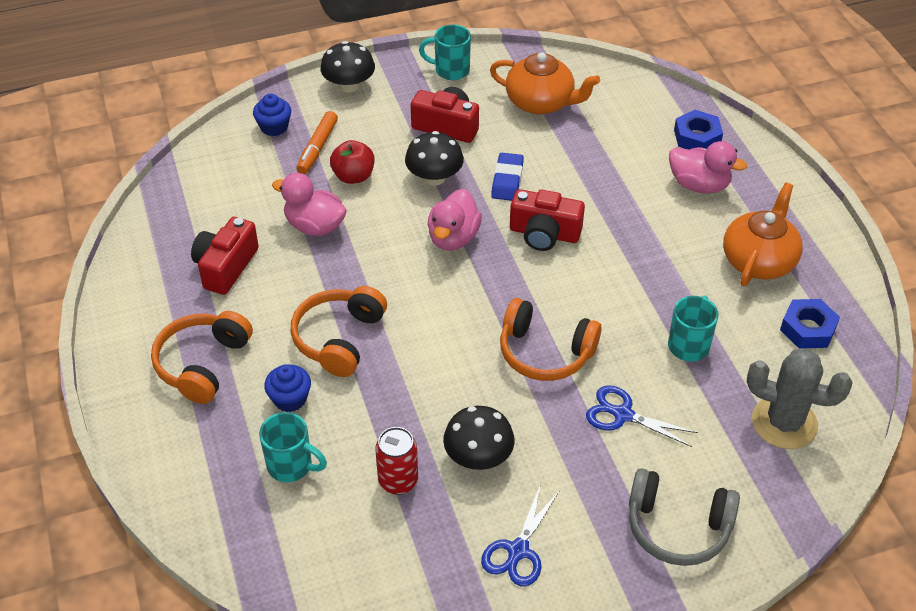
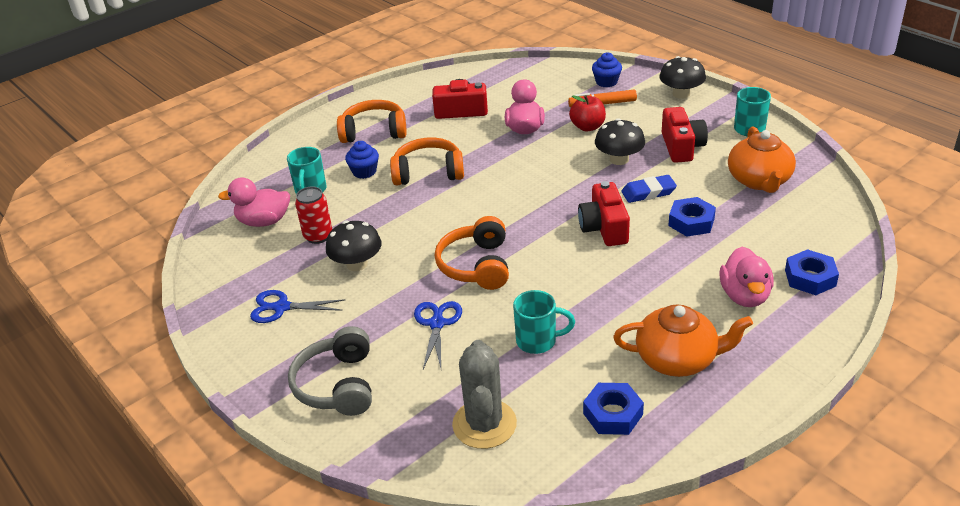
camera: 70 degrees right, 10 degrees down
pink duck [427,189,482,251] -> pink duck moved to [218,177,290,227]
none -> blue nut [668,197,716,236]

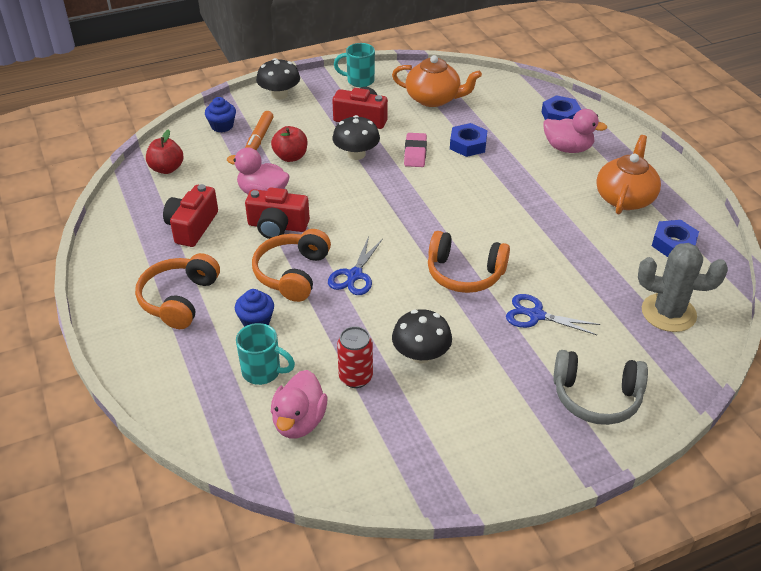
camera: 75 degrees left, 5 degrees up
blue scissors [250,290,346,323] -> blue scissors moved to [328,236,383,295]
turquoise mug [513,290,575,354] -> none
red camera [578,181,630,246] -> red camera moved to [245,187,310,239]
blue eraser [621,175,677,203] -> pink eraser [404,133,427,167]
none -> red apple [146,129,183,174]

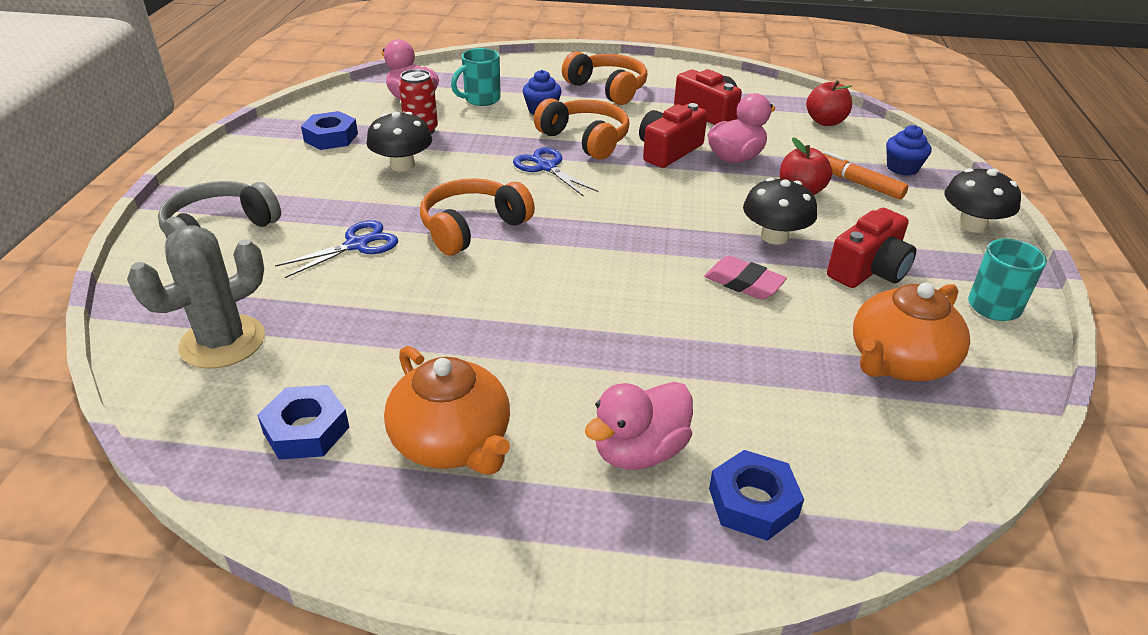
camera: 120 degrees right, 5 degrees down
blue nut [450,123,488,157] -> blue nut moved to [301,111,358,150]

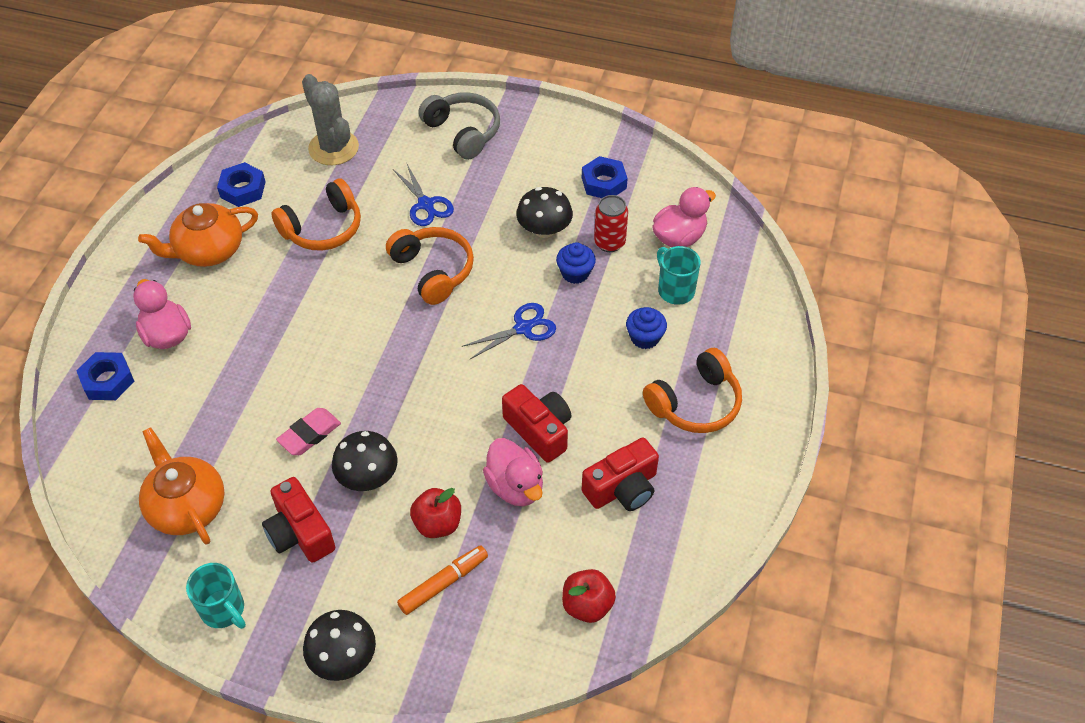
camera: 100 degrees right, 15 degrees up
orange headphones [534,98,630,160] -> orange headphones moved to [271,178,361,250]
blue cupcake [886,125,932,176] -> blue cupcake moved to [556,242,596,284]

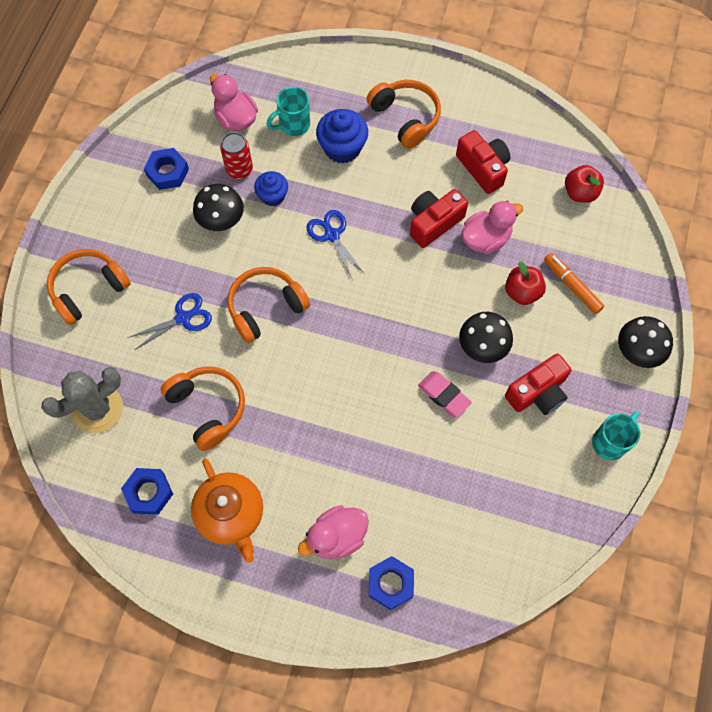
camera: 90 degrees left, 15 degrees up
orange teapot [139,427,225,545] -> none
grey headphones [418,92,500,160] -> orange headphones [47,249,131,325]
blue cupcake [626,307,667,349] -> blue cupcake [316,109,368,164], size x1.56

